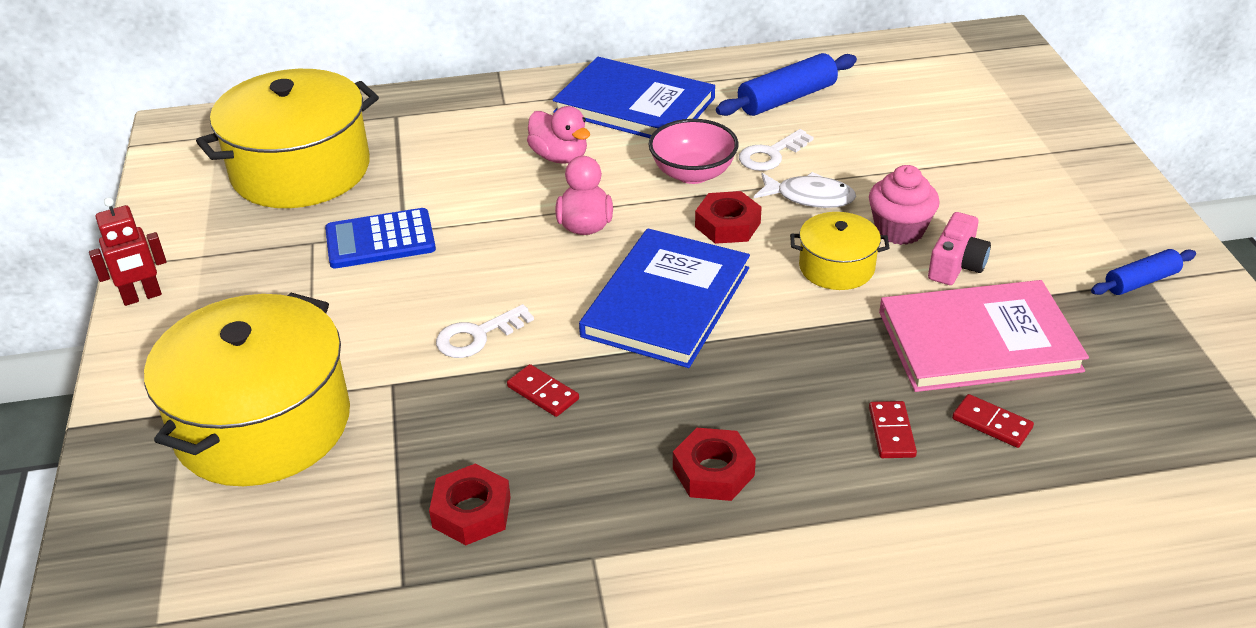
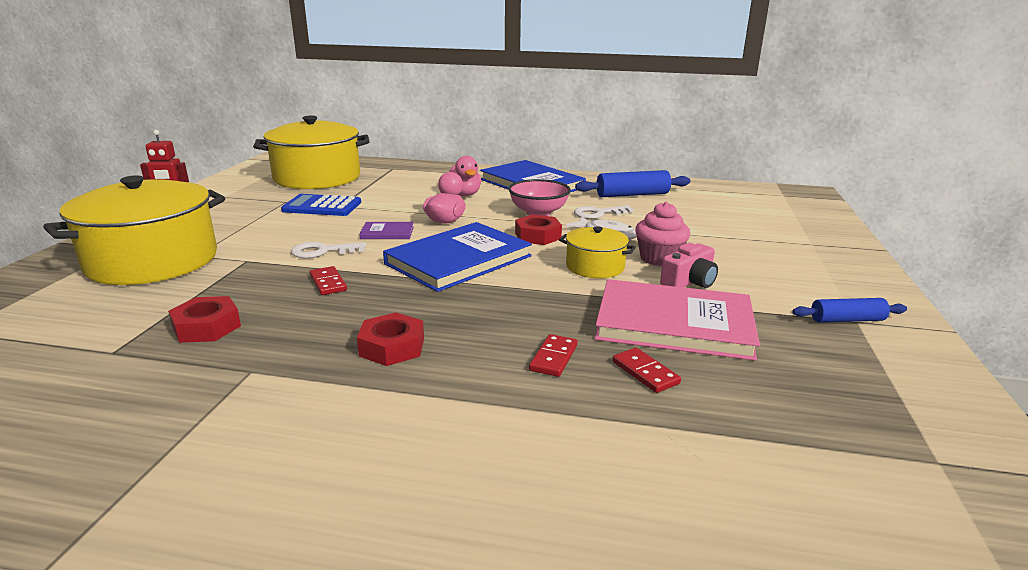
camera: 20 degrees right, 15 degrees down
none -> purple book [360,222,414,239]

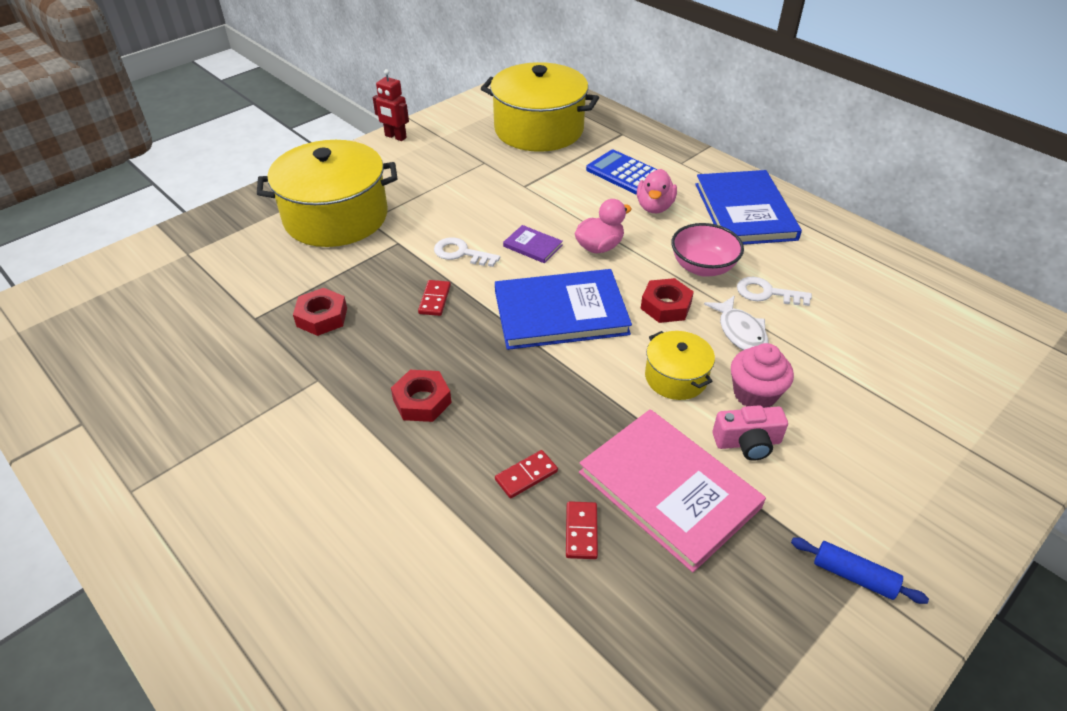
camera: 35 degrees right, 20 degrees up
blue calculator [281,194,361,216] -> blue calculator moved to [586,150,658,195]
blue rolling pin [575,170,690,197] -> none

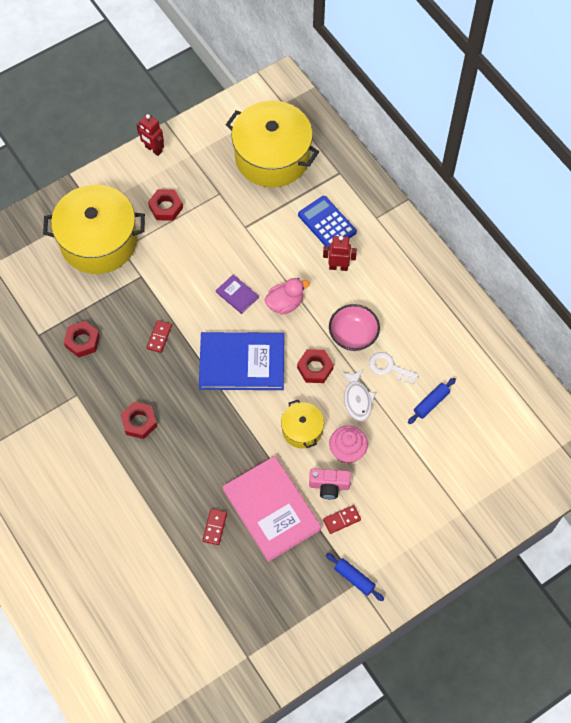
camera: 10 degrees right, 20 degrees up
white key [434,237,500,267] -> none
red domino [495,450,558,499] -> red domino moved to [323,505,361,534]
pink duck [637,169,677,213] -> red robot [323,236,357,271]
blue book [695,170,802,245] -> none
none -> red nut [148,189,183,221]
none -> blue rolling pin [408,378,456,424]

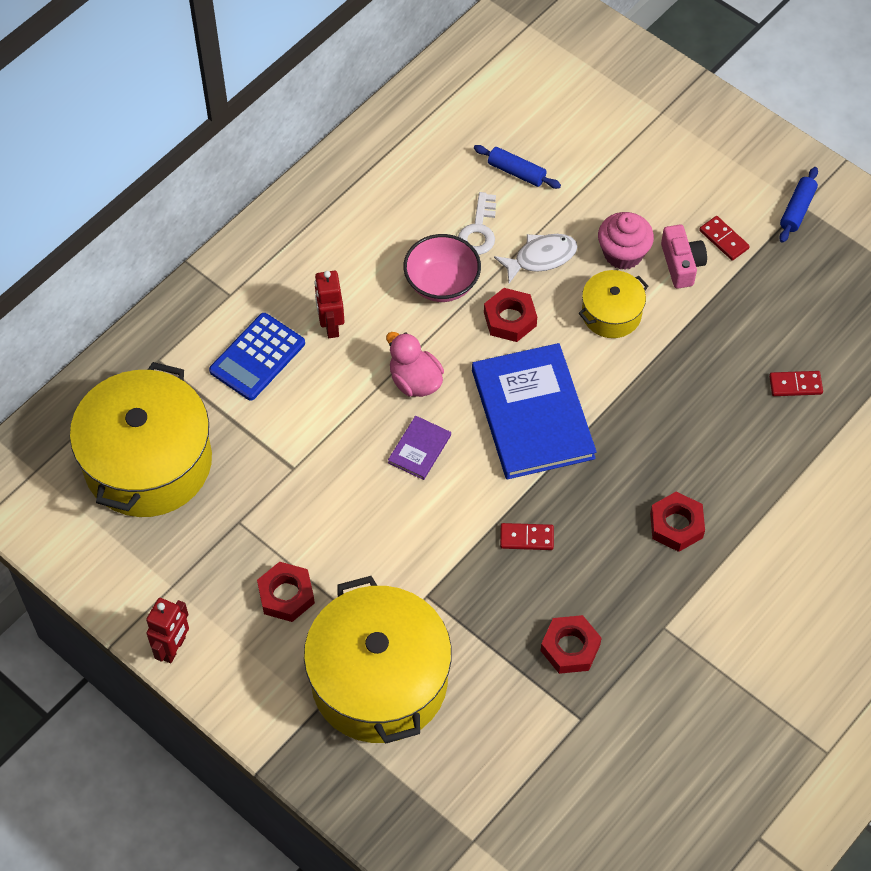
camera: 105 degrees left, 5 degrees down
pink book [222,456,321,562] -> none

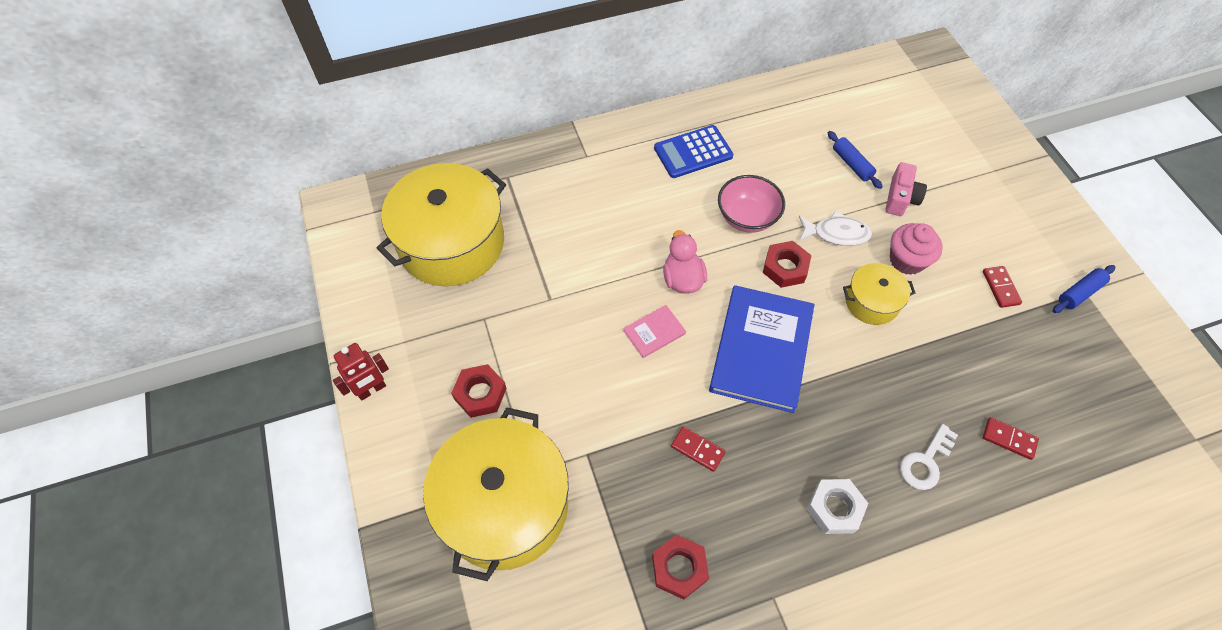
camera: 30 degrees right, 0 degrees up
blue calculator [209,313,305,401] -> blue calculator moved to [654,125,733,178]
red robot [314,271,344,338] -> none
purple book [388,416,451,480] -> pink book [623,305,686,358]
white key [458,192,496,255] -> white key moved to [900,424,958,490]
red nut [650,492,705,552] -> white nut [807,479,869,534]
pink camera [661,225,707,289] -> pink camera moved to [885,162,927,216]

